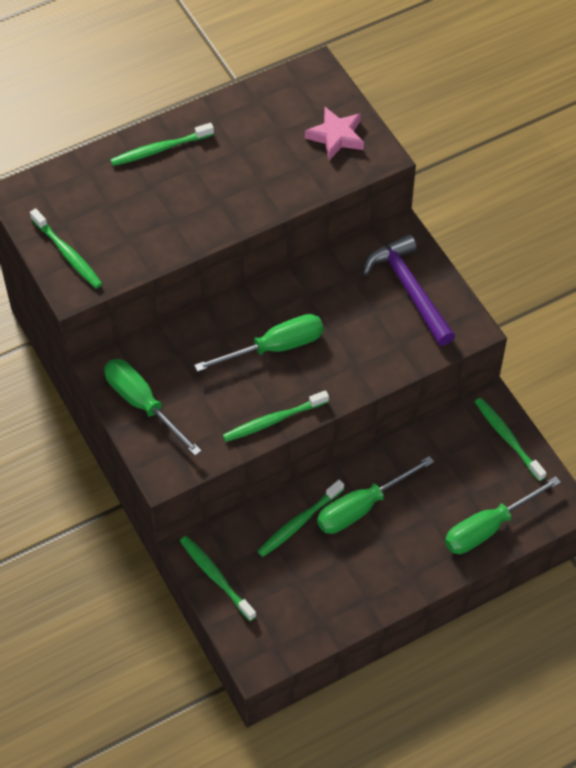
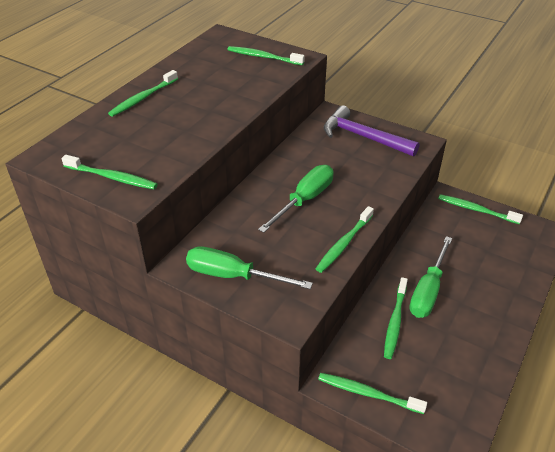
camera: 30 degrees left, 15 degrees down
pink star [305,107,364,160] -> green toothbrush [228,46,305,65]
green screwdriver [445,476,561,554] -> none

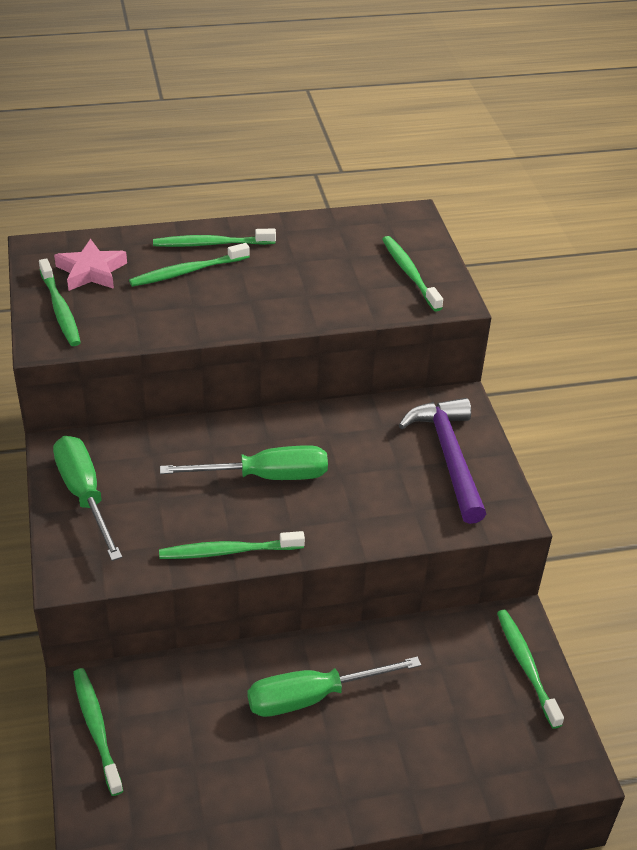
camera: 45 degrees right, 0 degrees up
green toothbrush [384,277,408,359] -> green toothbrush moved to [129,243,250,287]
none -> pink star [54,239,127,291]

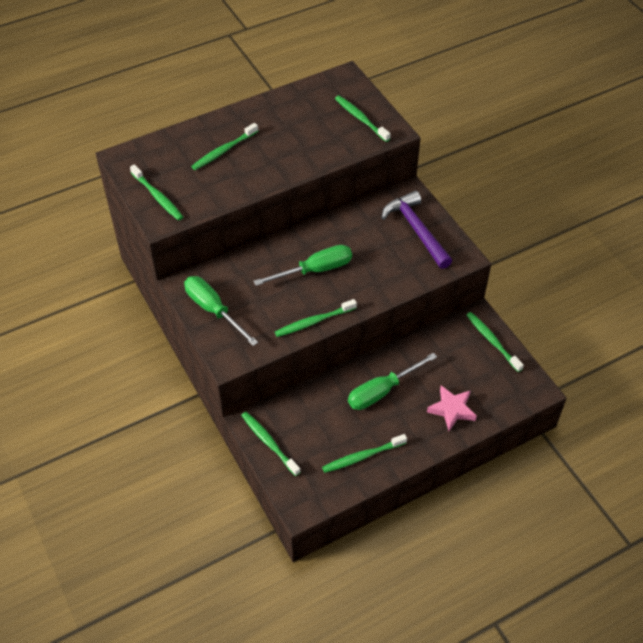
camera: 15 degrees left, 10 degrees up
pink star [54,239,127,291] -> pink star moved to [427,386,477,431]
green toothbrush [153,228,276,247] -> green toothbrush moved to [322,434,407,473]

